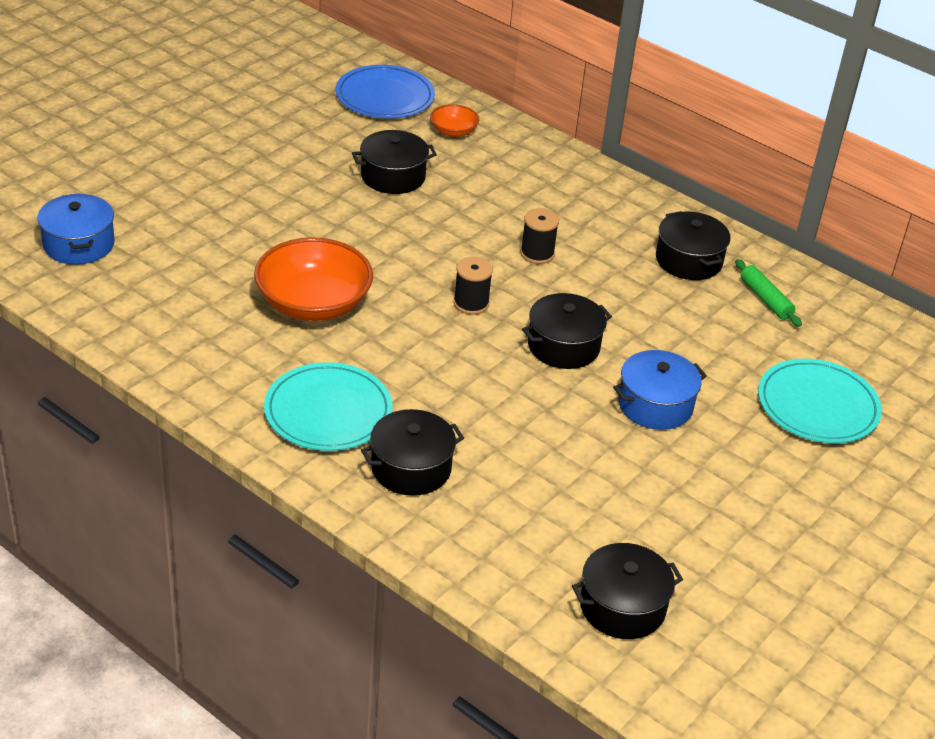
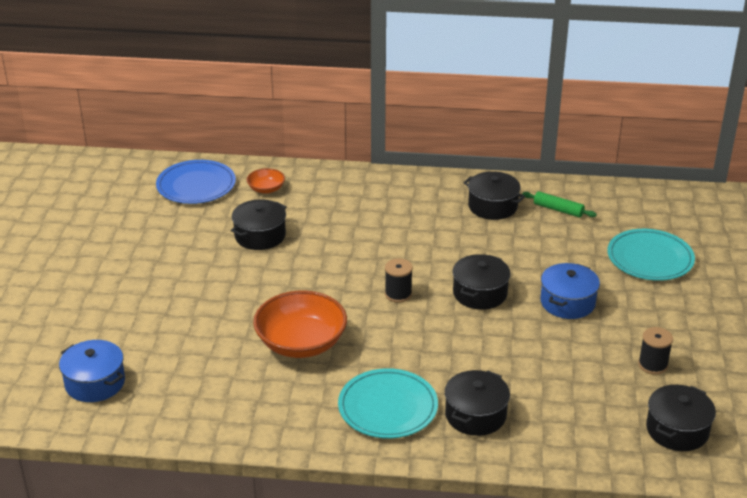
camera: 30 degrees left, 5 degrees down
black spool [520,208,559,264] -> black spool moved to [638,327,673,375]

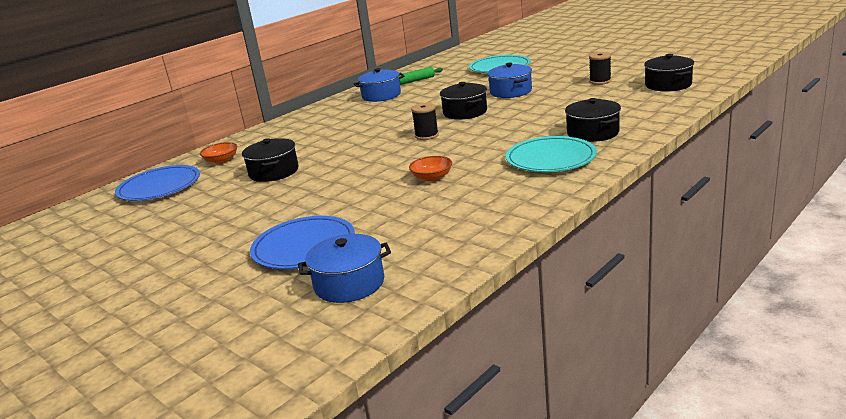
camera: 50 degrees left, 10 degrees down
orange bowl [253,291,347,358] -> orange bowl [409,156,452,181], size x0.49
black pot [464,171,525,220] -> blue pot [354,68,404,102]
none -> blue plate [250,216,355,269]

